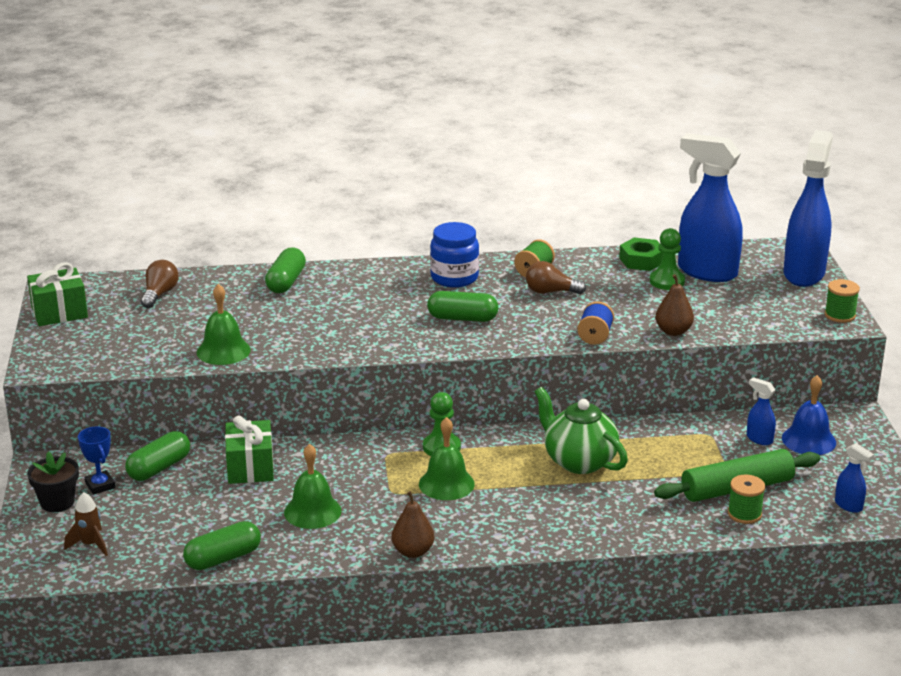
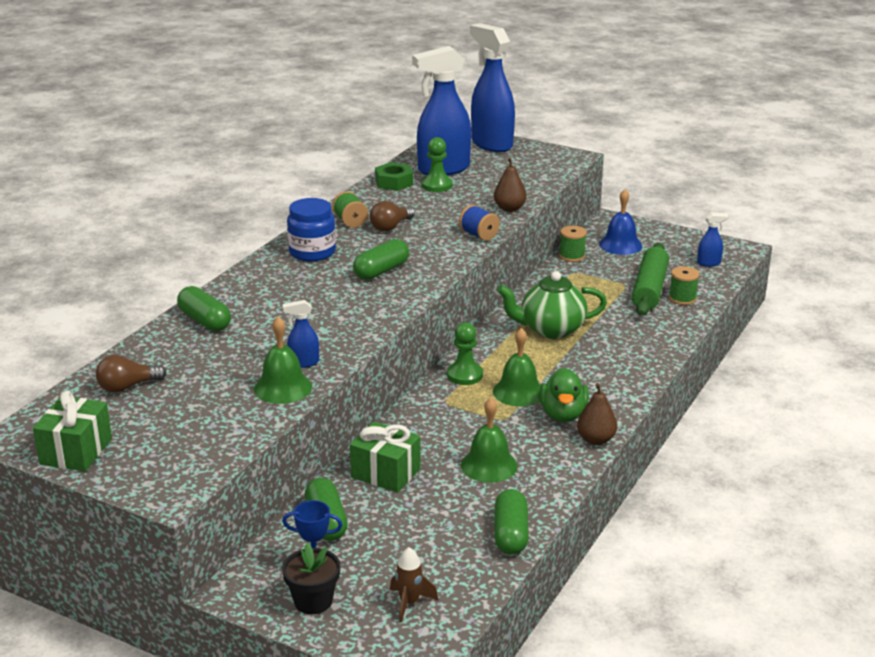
camera: 55 degrees left, 0 degrees up
brown light bulb [141,260,179,308] -> brown light bulb turned 75 degrees counterclockwise [96,355,167,392]
blue spray bottle [747,377,776,445] -> blue spray bottle moved to [282,300,319,368]
green spool [825,279,860,323] -> green spool moved to [559,226,587,262]
none -> green duck [539,368,589,422]

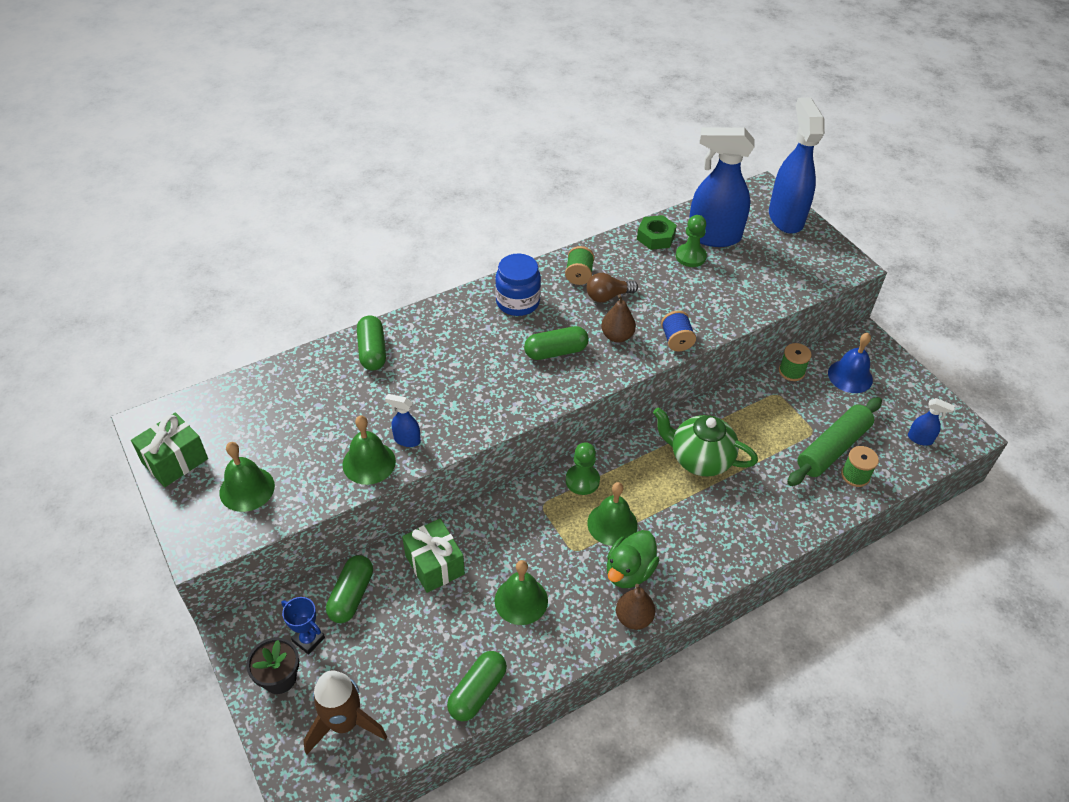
camera: 30 degrees right, 20 degrees up
brown light bulb [96,355,167,392] -> none
brown rocket [390,547,438,623] -> brown rocket [303,670,387,754], size x1.76
brown pear [494,157,527,212] -> brown pear moved to [601,295,636,343]
none -> green bell [219,442,275,512]

